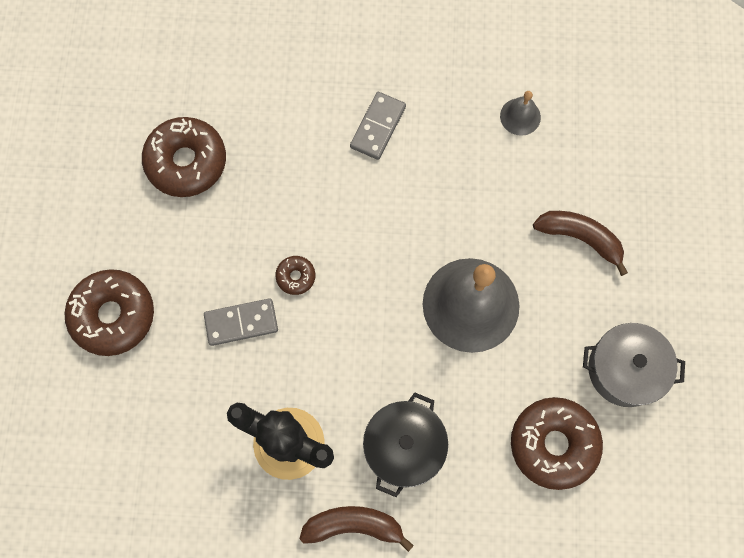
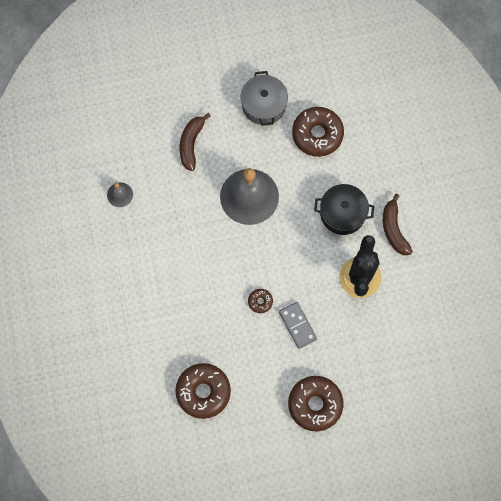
camera: 105 degrees left, 0 degrees up
grey domino [350,92,406,160] -> none

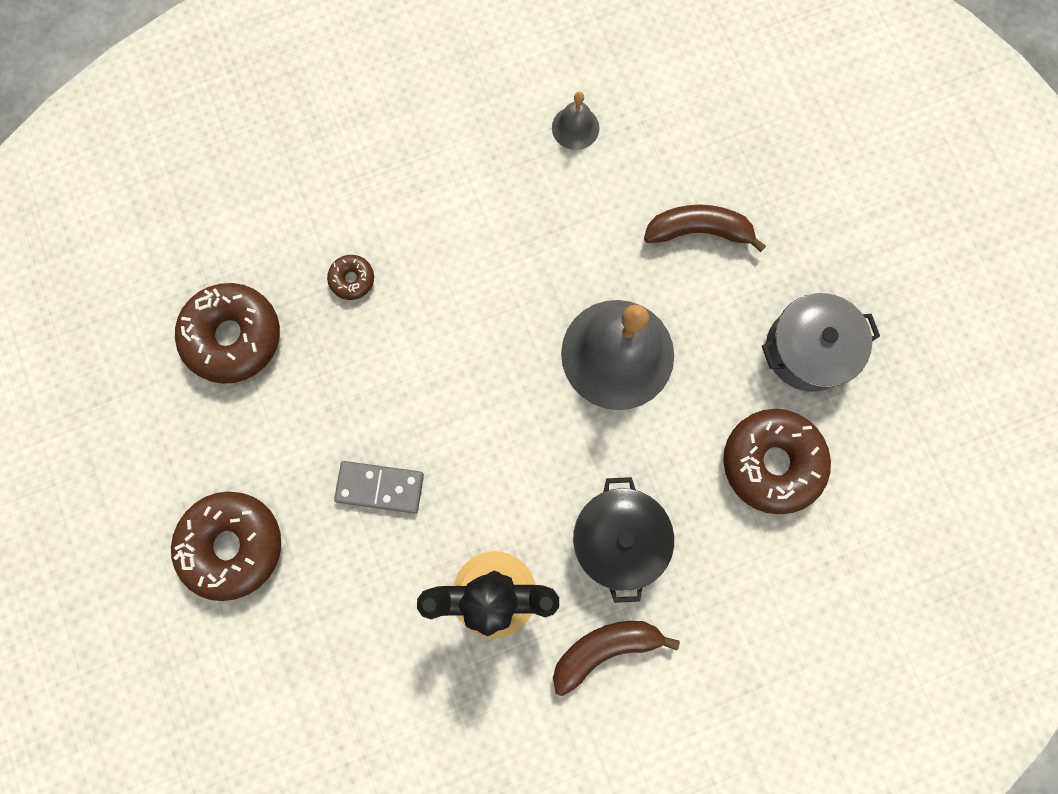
camera: 80 degrees right, 5 degrees up
brown donut [248,289,273,313] -> brown donut moved to [327,255,374,300]
grey domino [279,302,317,349] -> grey domino turned 45 degrees clockwise [334,461,424,514]

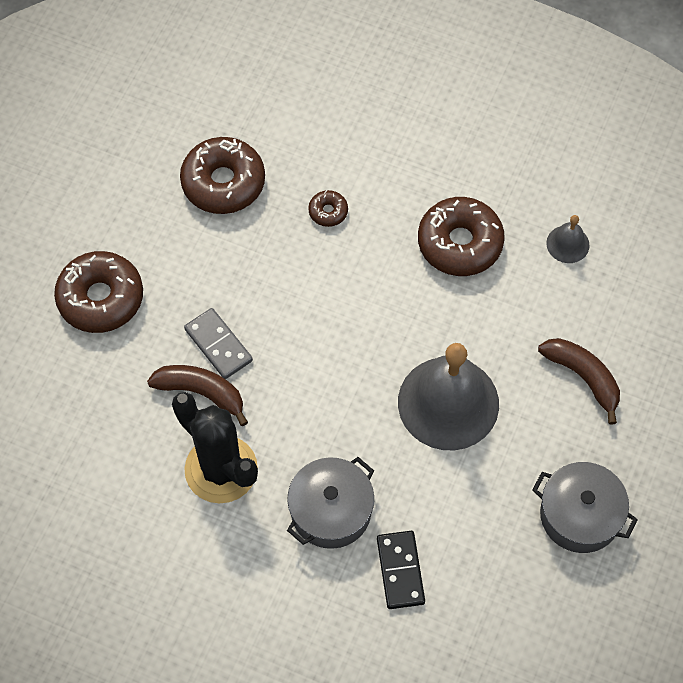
camera: 45 degrees right, 15 degrees down
brown banana [553,621,680,696] -> brown banana moved to [147,365,248,426]
black pot [573,477,674,603] -> grey pot [287,457,374,549]
brown donut [723,409,831,514] -> brown donut moved to [418,197,505,276]
none -> black domino [377,531,425,609]

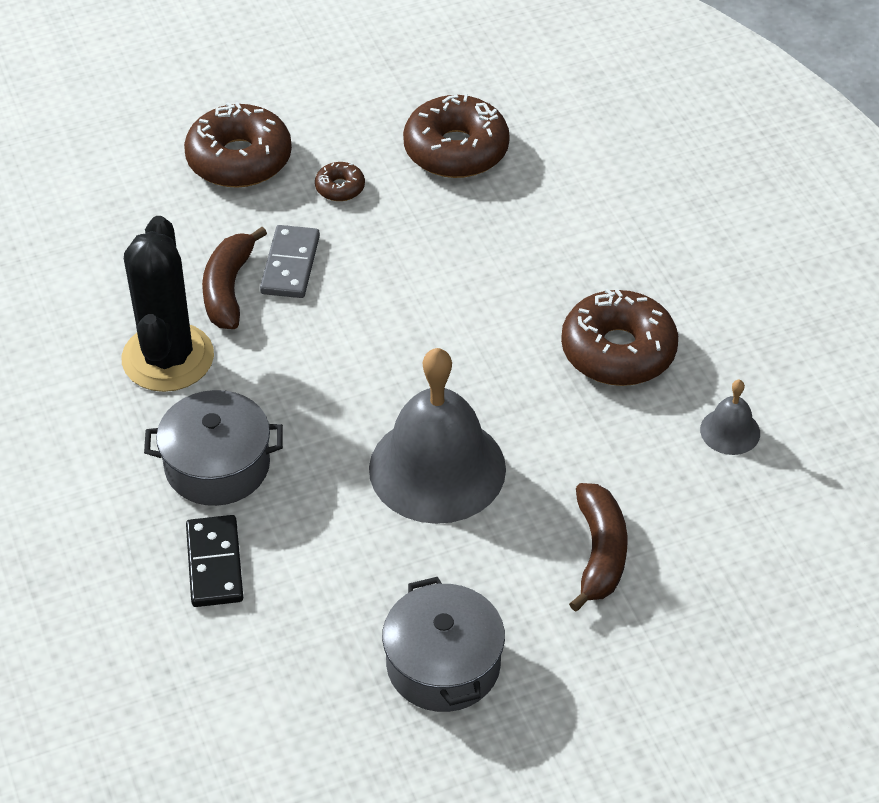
camera: 45 degrees right, 15 degrees down
brown banana [147,365,248,426] -> brown banana turned 150 degrees counterclockwise [202,227,267,329]
brown donut [308,190,348,227] -> brown donut moved to [315,162,365,201]
black domino [377,531,425,609] -> black domino turned 45 degrees counterclockwise [186,515,243,607]

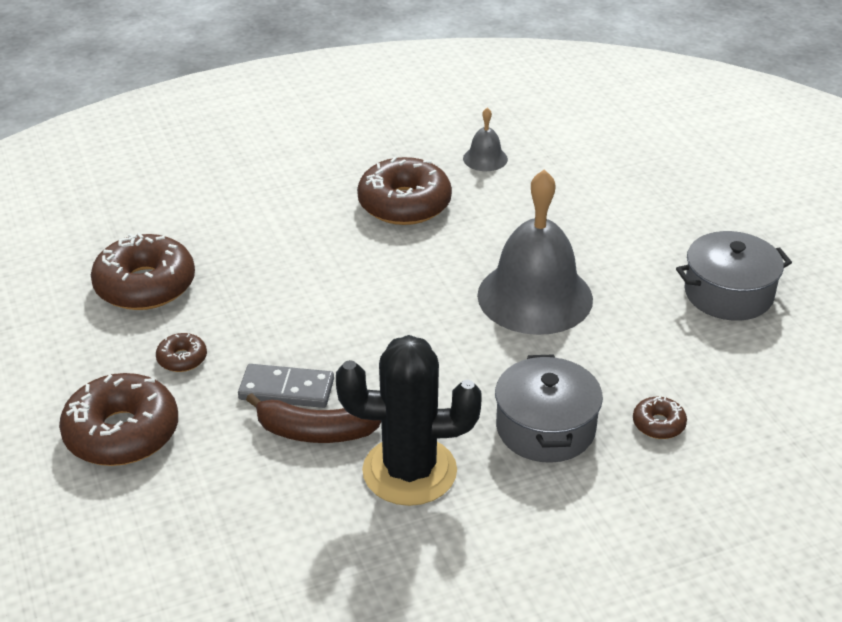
camera: 90 degrees left, 10 degrees down
black domino [186,515,243,607] -> brown donut [633,397,687,439]
brown banana [569,483,627,612] -> none

